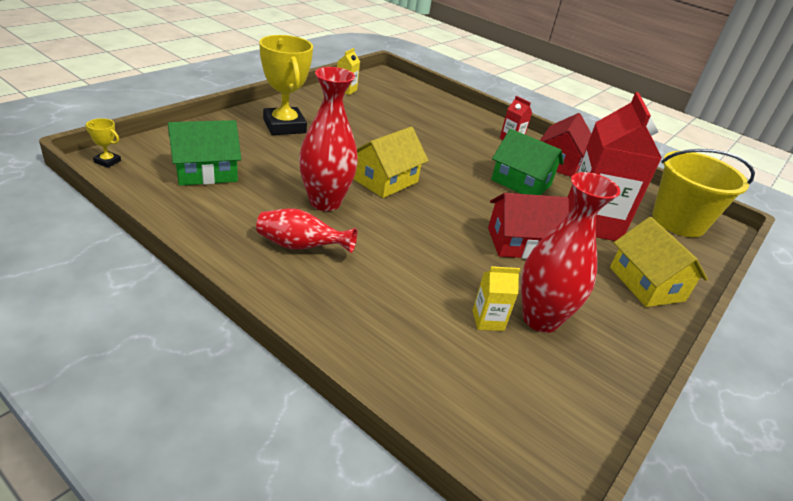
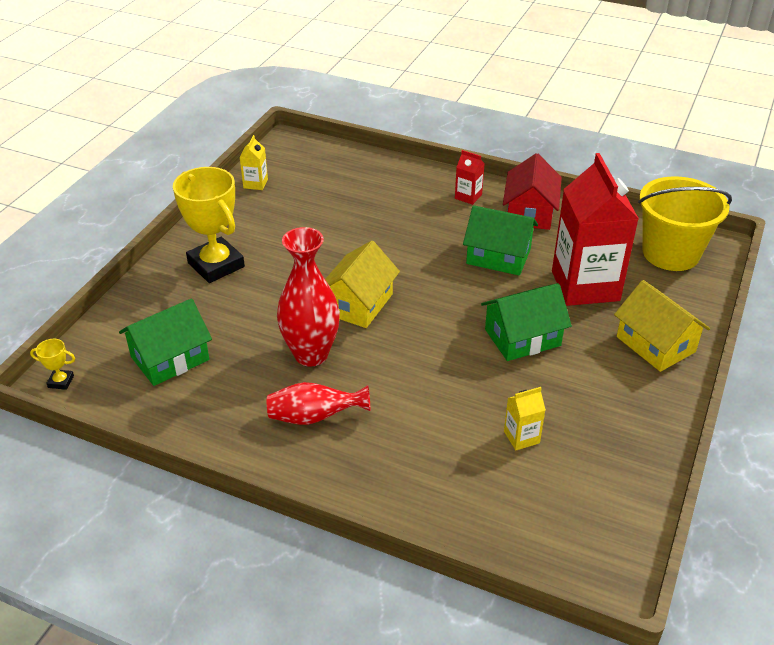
camera: 10 degrees left, 5 degrees up
red house [488,193,569,259] -> green house [481,283,572,361]
red vase [521,172,620,333] -> none

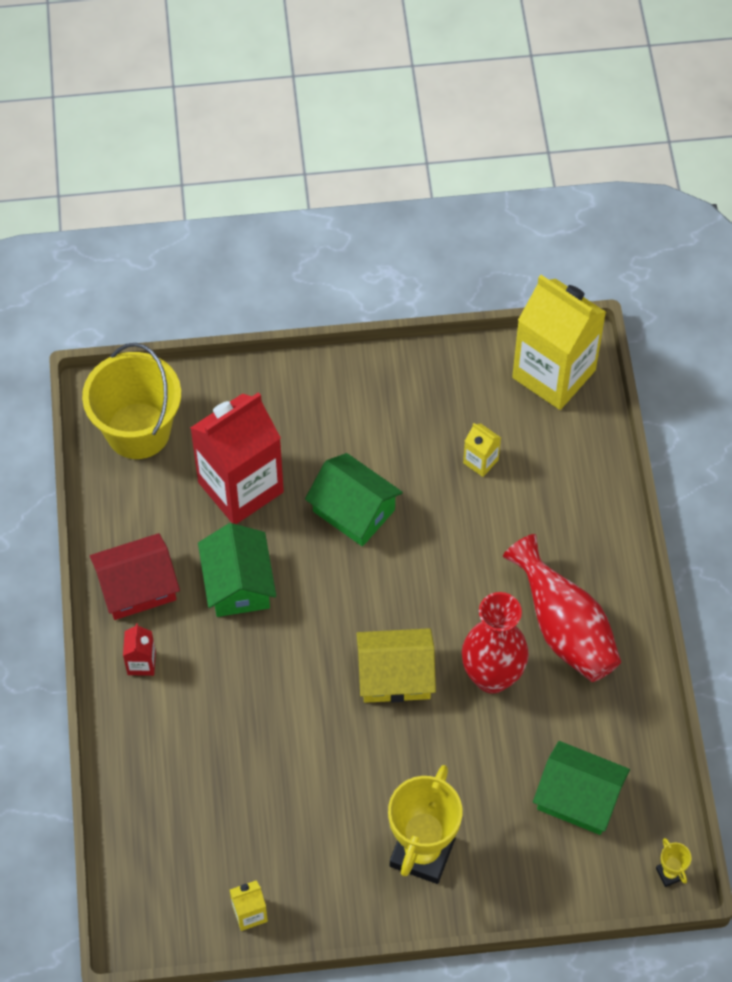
camera: 120 degrees left, 20 degrees up
red vase [267,382,370,425] -> red vase [503,534,621,682], size x1.55
yellow house [614,280,710,372] -> none
none -> yellow carton [512,275,606,410]

